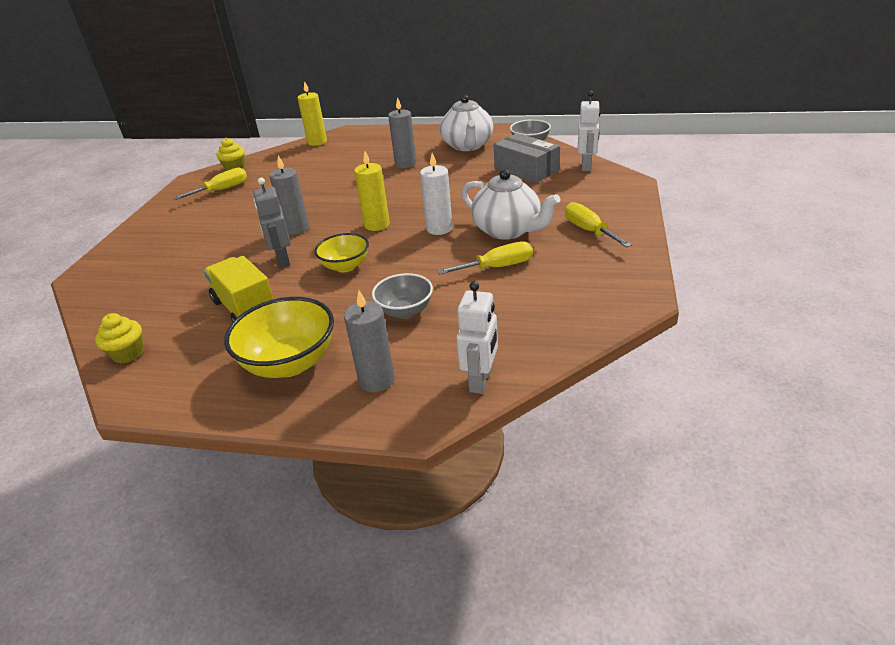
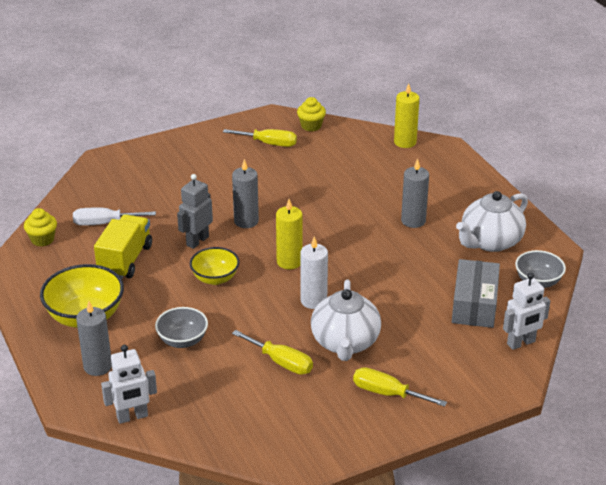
camera: 50 degrees right, 0 degrees up
yellow screwdriver [565,202,632,247] -> yellow screwdriver turned 90 degrees counterclockwise [353,367,447,407]
none -> white screwdriver [73,208,156,226]

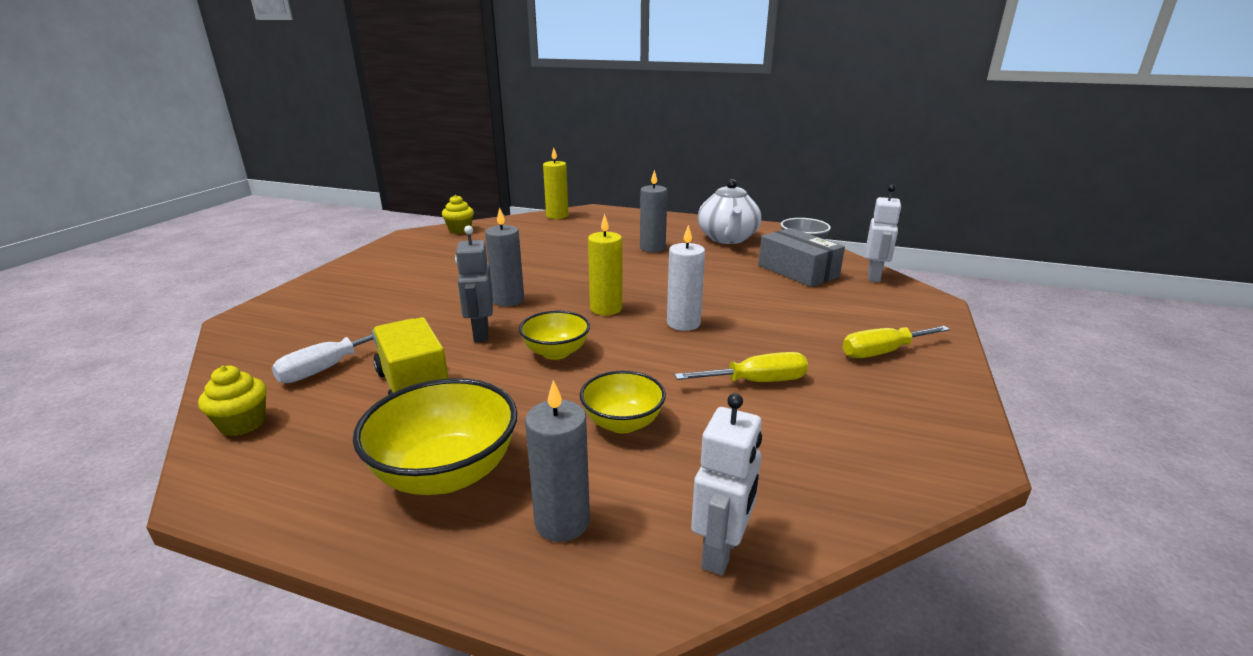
camera: 45 degrees left, 10 degrees down
grey bowl [155,307,208,348] -> yellow bowl [580,371,666,433]
yellow screwdriver [223,129,297,147] -> none
white teapot [311,279,381,361] -> none

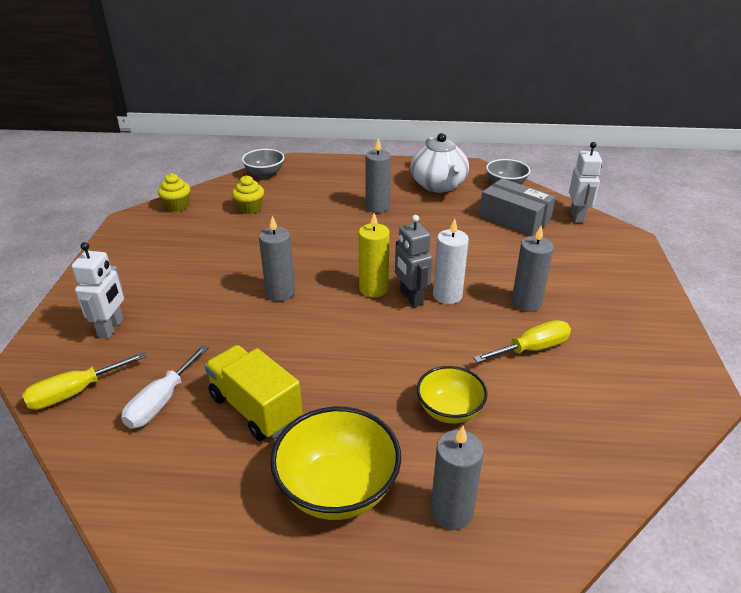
camera: 15 degrees left, 10 degrees up
yellow cupcake [198,366,267,436] -> yellow cupcake moved to [232,175,264,214]
grey robot [455,226,493,342] -> grey robot moved to [395,215,433,307]
yellow bowl [519,311,590,360] -> none
yellow candle [543,148,569,219] -> grey bowl [242,149,284,178]
white robot [691,393,762,576] -> white robot moved to [72,242,124,339]
yellow screwdriver [842,326,950,358] -> yellow screwdriver moved to [22,352,146,410]
none -> grey candle [511,226,554,312]

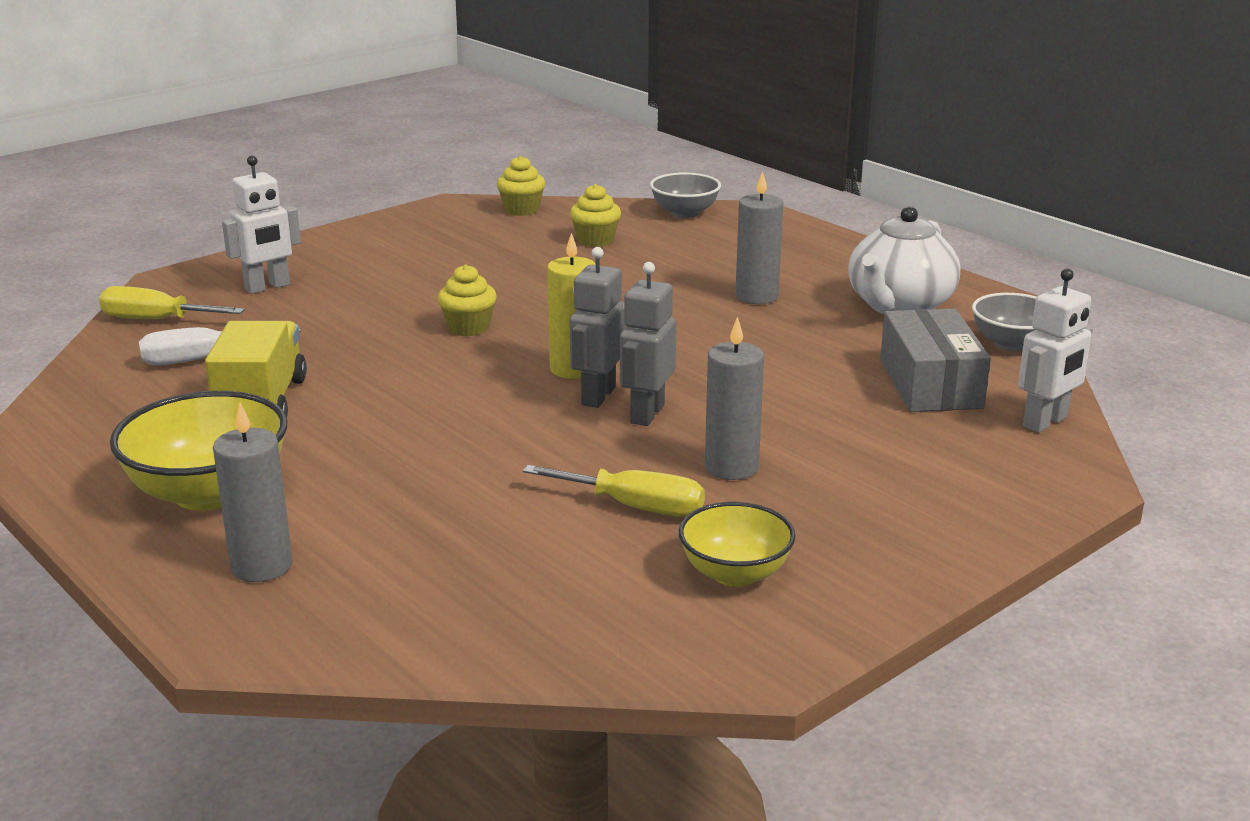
camera: 45 degrees right, 10 degrees down
grey candle [259,216,295,301] -> yellow cupcake [437,264,497,336]
yellow bowl [417,366,488,424] -> yellow bowl moved to [679,502,796,587]
white candle [433,218,469,304] -> grey robot [620,262,676,426]

